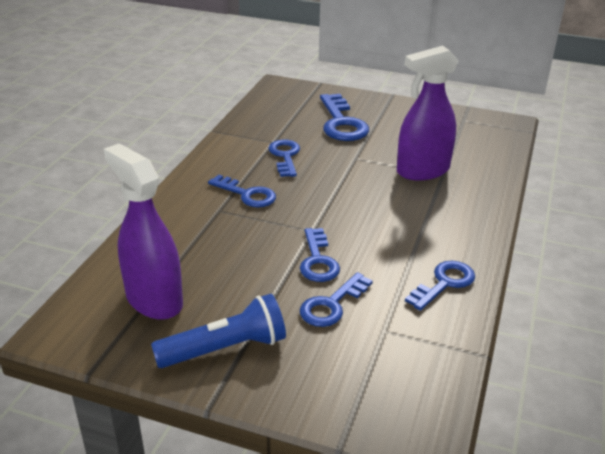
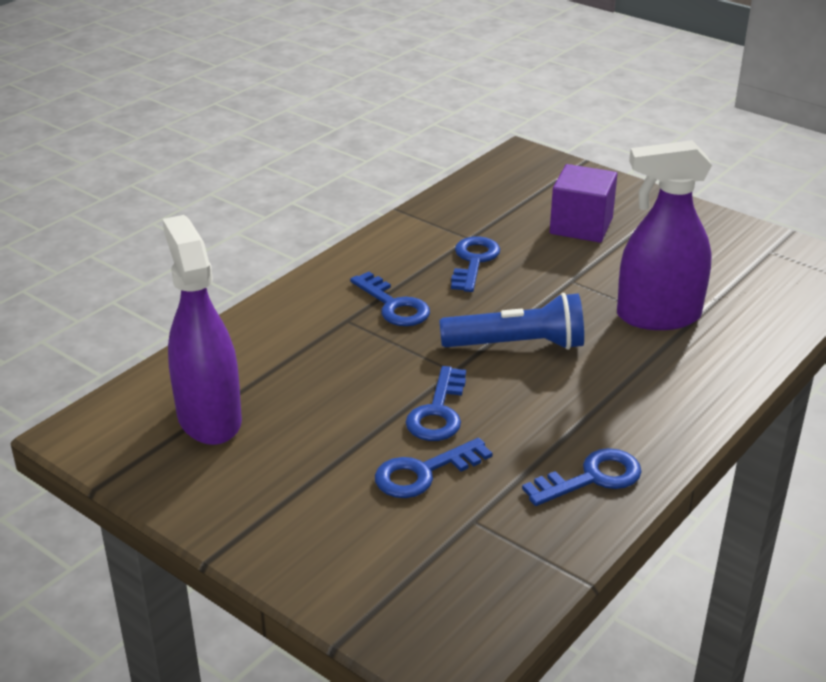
camera: 20 degrees right, 0 degrees up
blue flashlight [151,294,286,368] -> blue flashlight moved to [439,293,584,350]
blue key [320,94,369,141] -> purple cube [550,164,617,243]

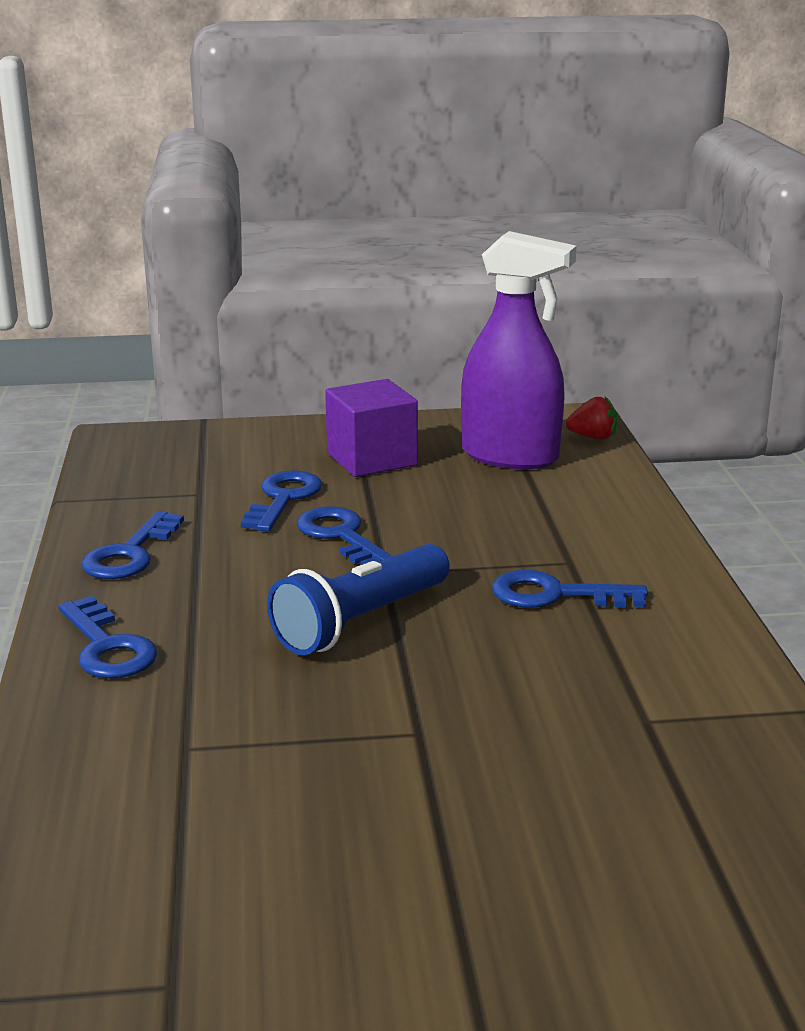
camera: 135 degrees right, 10 degrees down
blue key [451,237,500,292] -> blue key moved to [58,596,157,678]
purple cube [550,164,617,243] -> purple cube moved to [325,379,418,477]
purple spray bottle [617,140,712,330] -> none
none -> red strawberry [566,396,617,440]

